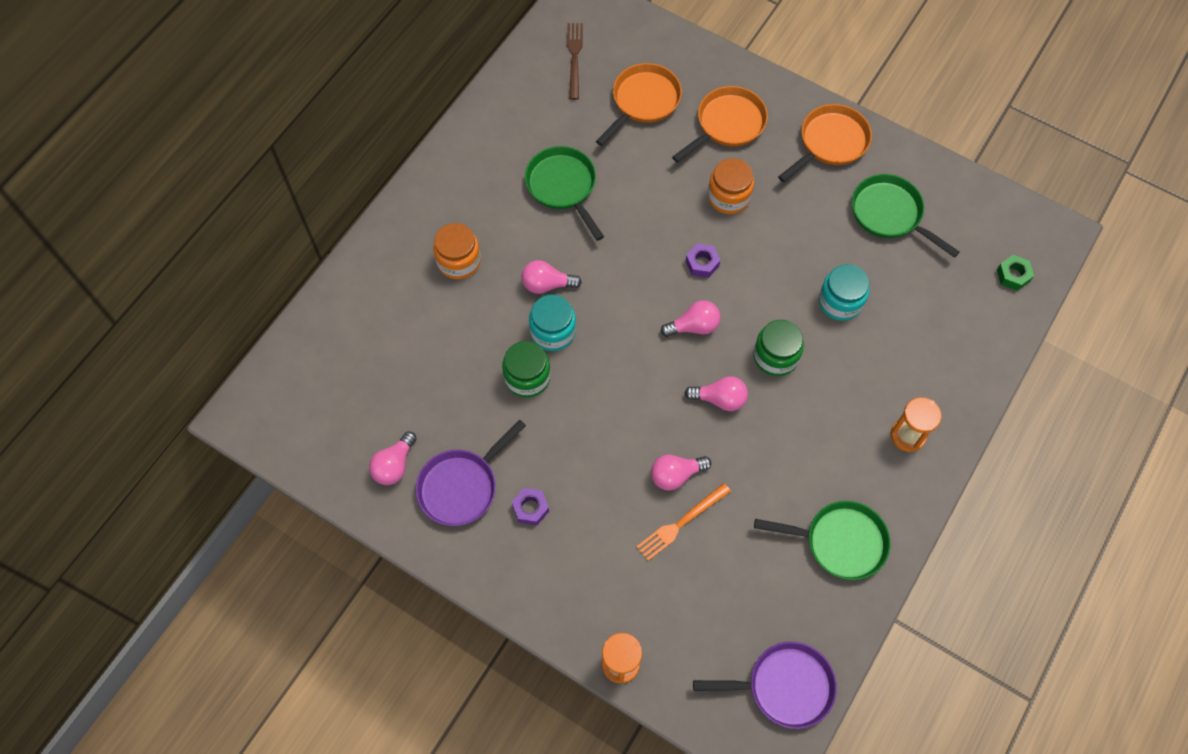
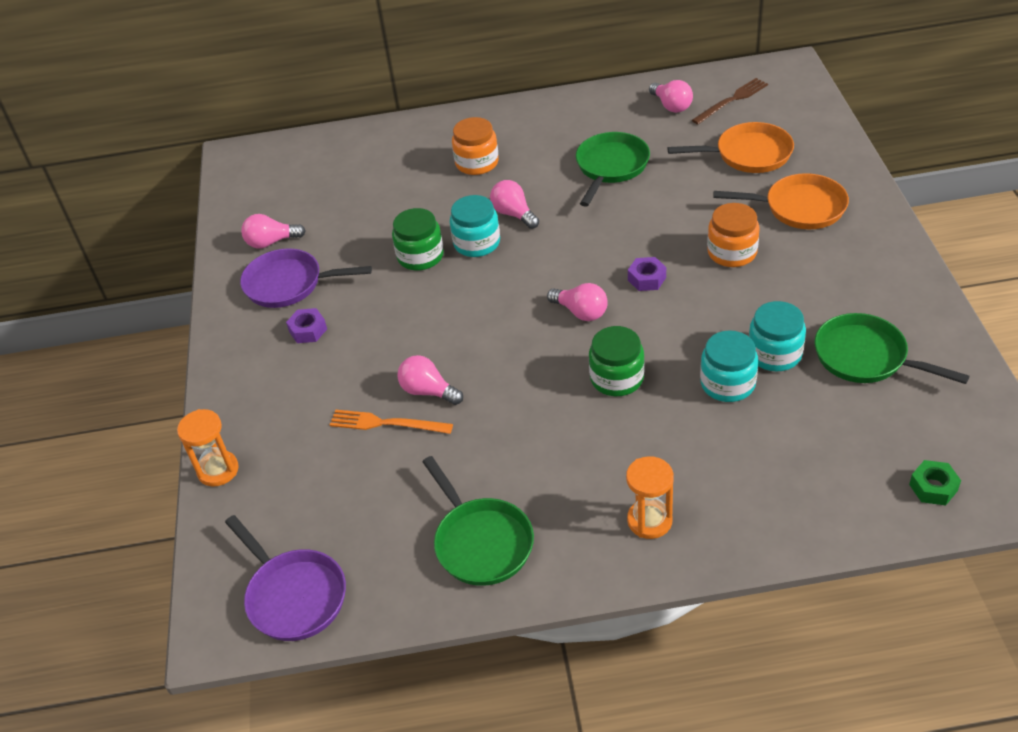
camera: 55 degrees right, 20 degrees down
pink light bulb [685,376,748,411] -> pink light bulb moved to [649,80,693,113]
orange pan [778,104,872,182] -> none
green pan [852,174,959,258] -> green pan turned 60 degrees counterclockwise [815,313,970,384]
none -> turquoise jar [749,301,806,371]

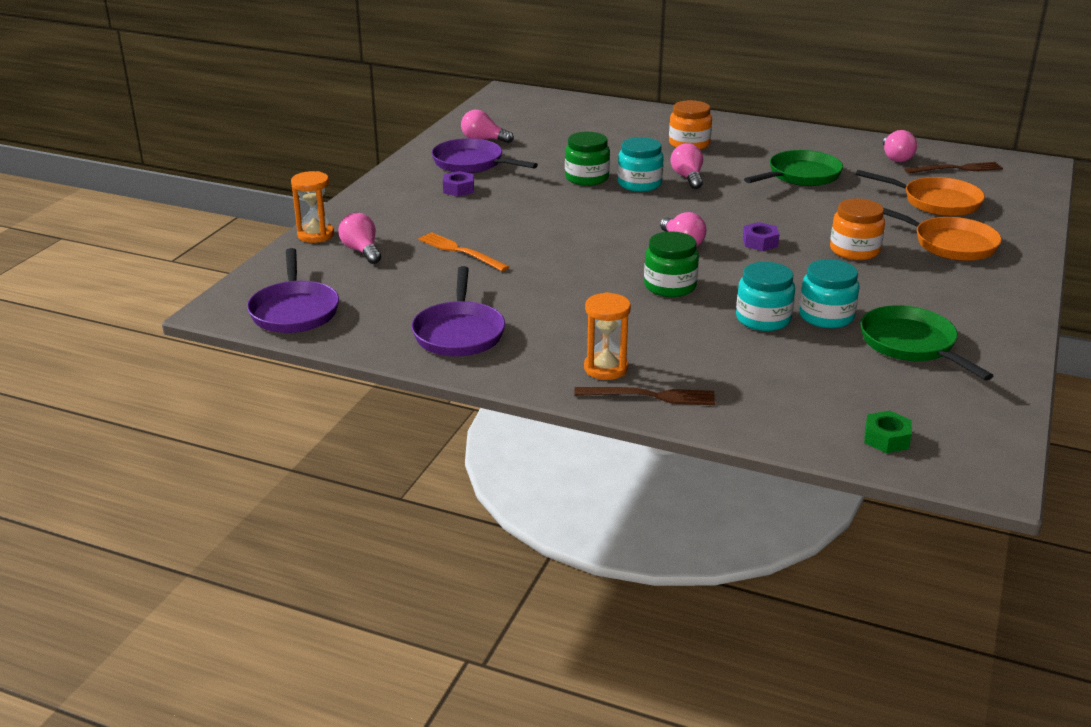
camera: 25 degrees right, 15 degrees down
pink light bulb [397,355,463,405] -> pink light bulb moved to [338,213,381,264]
green pan [422,456,534,586] -> purple pan [411,266,505,356]
none -> brown fork [574,387,715,405]

